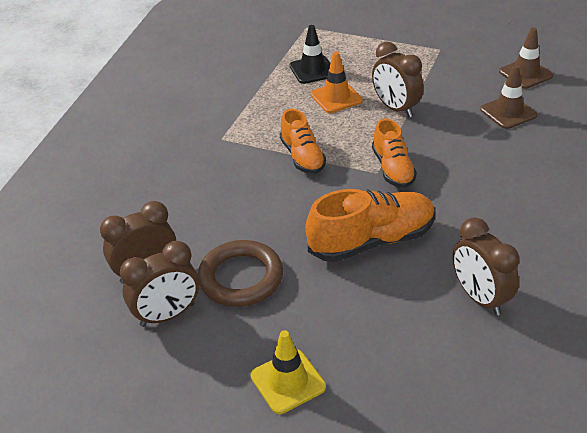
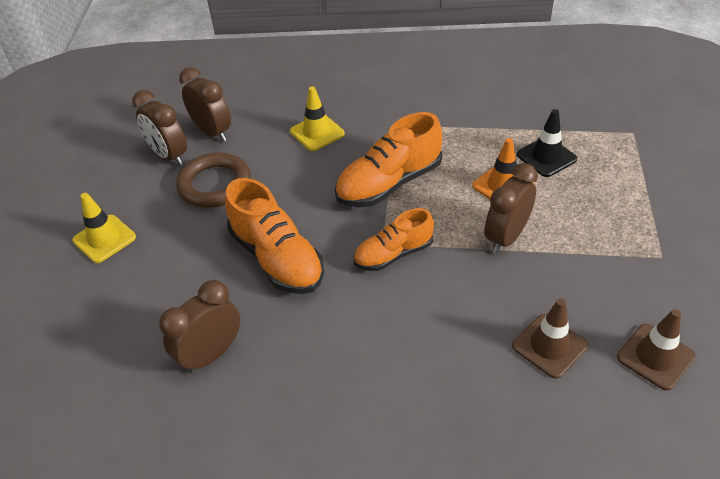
camera: 75 degrees right, 5 degrees up
orange shoe [280,109,326,174] -> orange shoe [335,112,443,207], size x1.56
none -> yellow traffic cone [290,86,345,151]

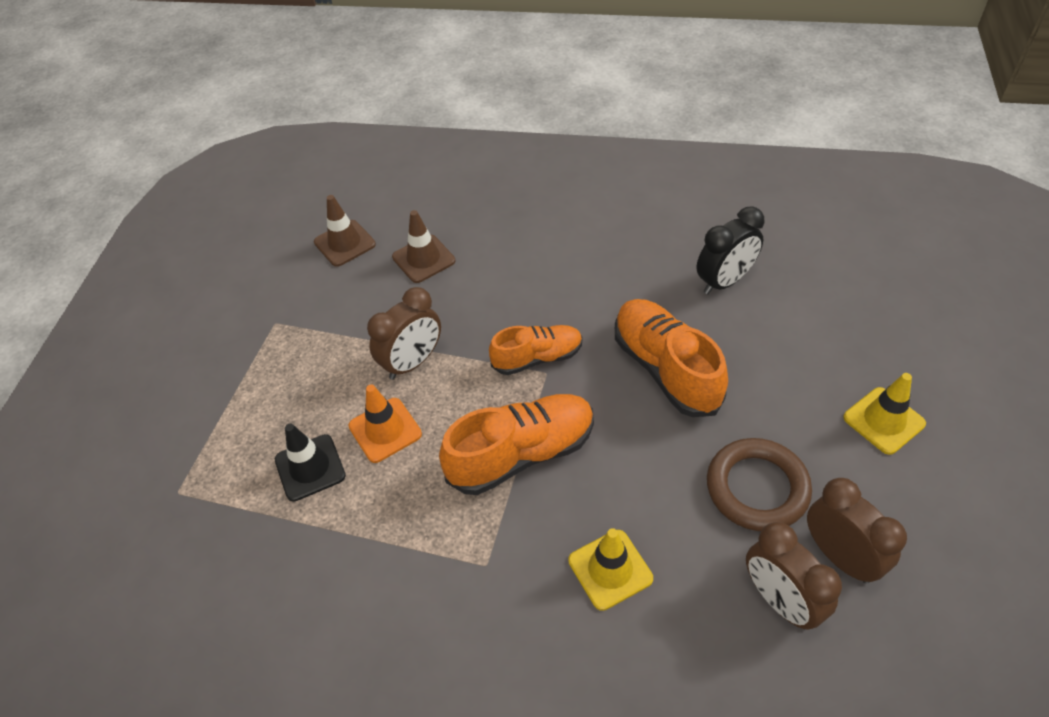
camera: 170 degrees left, 5 degrees up
brown clock [159,280,240,373] -> black clock [696,206,764,294]

